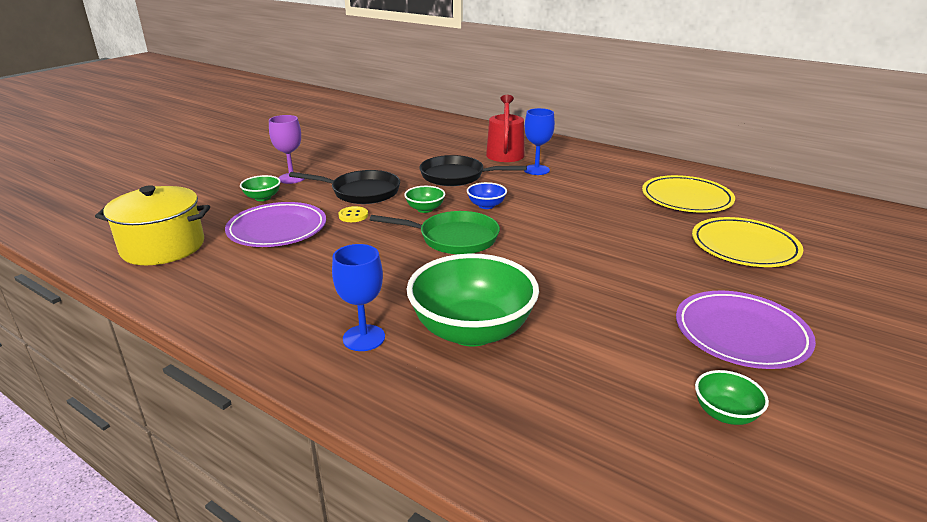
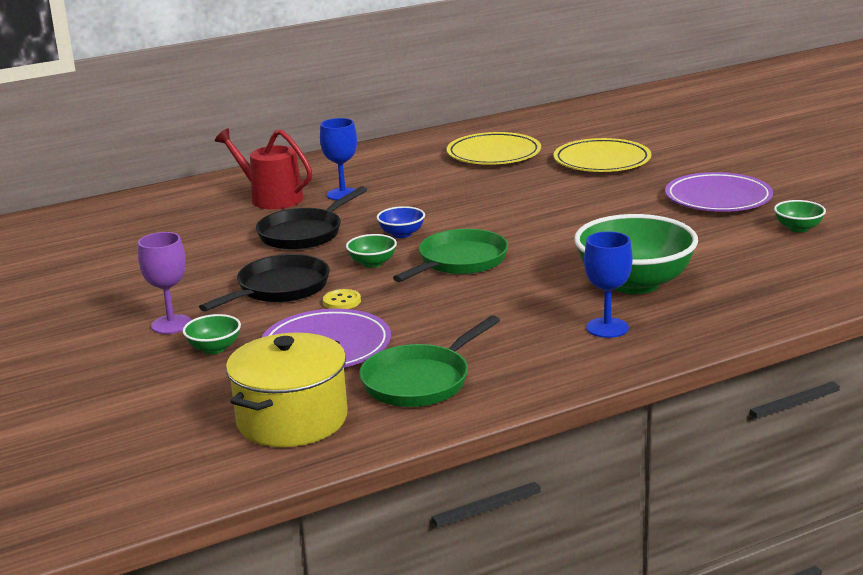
camera: 60 degrees left, 5 degrees down
none -> green pan [359,315,500,407]

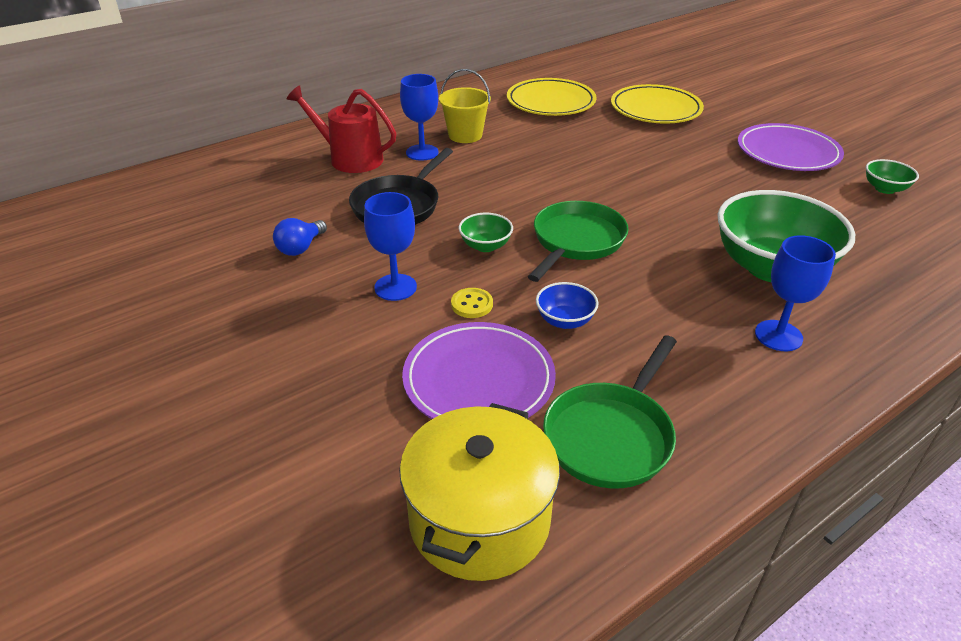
camera: 10 degrees left, 15 degrees up
purple goblet [138,232,191,334] -> none
green bowl [183,314,241,354] -> none
black pan [199,254,330,312] -> blue goblet [364,192,417,301]
blue bowl [377,206,425,238] -> blue bowl moved to [536,282,599,329]
none -> blue light bulb [273,218,327,256]
none -> yellow bucket [439,69,491,143]

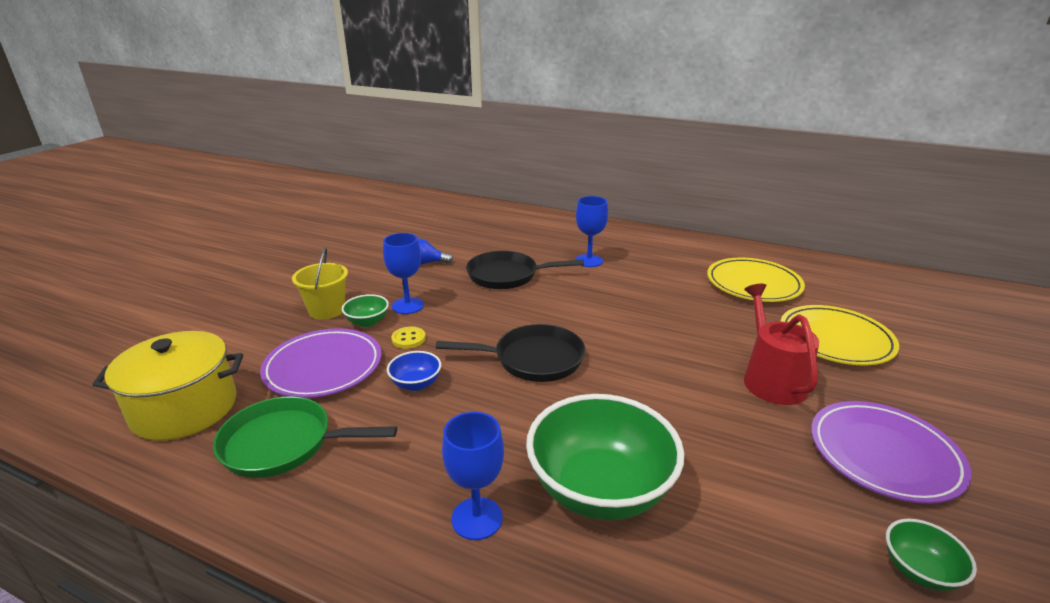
camera: 60 degrees right, 10 degrees down
red watering can [287,85,396,173] -> red watering can moved to [744,284,819,405]
yellow bucket [439,69,491,143] -> yellow bucket moved to [292,247,348,320]
green bowl [459,213,513,252] -> green bowl moved to [342,294,389,327]
green pan [528,201,629,282] -> black pan [436,324,585,382]

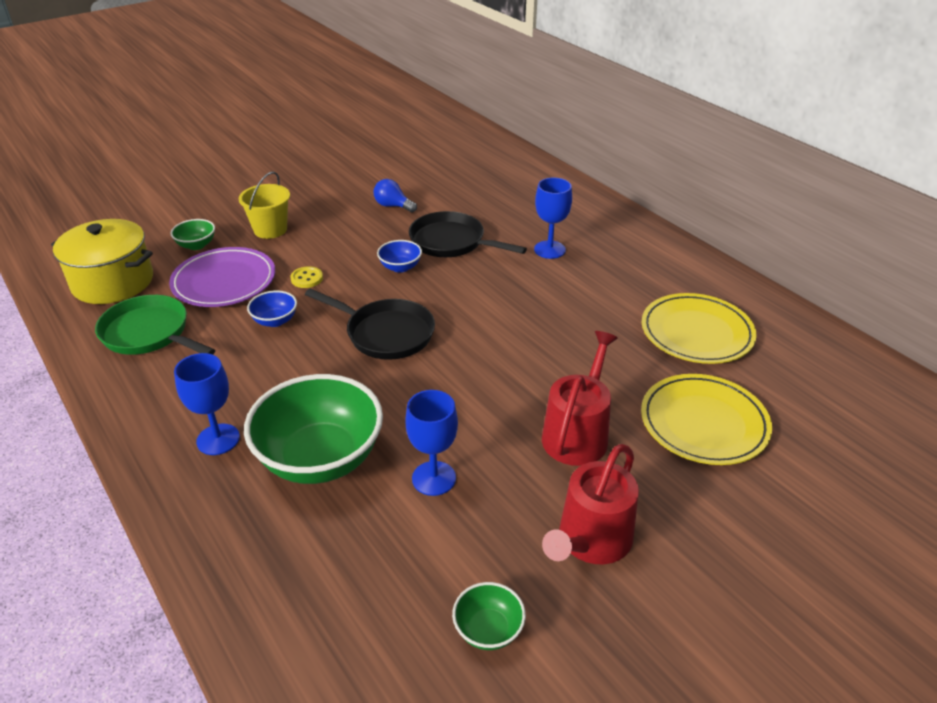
camera: 30 degrees right, 10 degrees up
green bowl [342,294,389,327] -> green bowl moved to [170,219,215,250]
blue goblet [383,233,424,314] -> blue goblet moved to [405,390,458,496]
purple plate [811,401,972,504] -> red watering can [542,444,639,564]
none -> blue bowl [377,240,422,273]

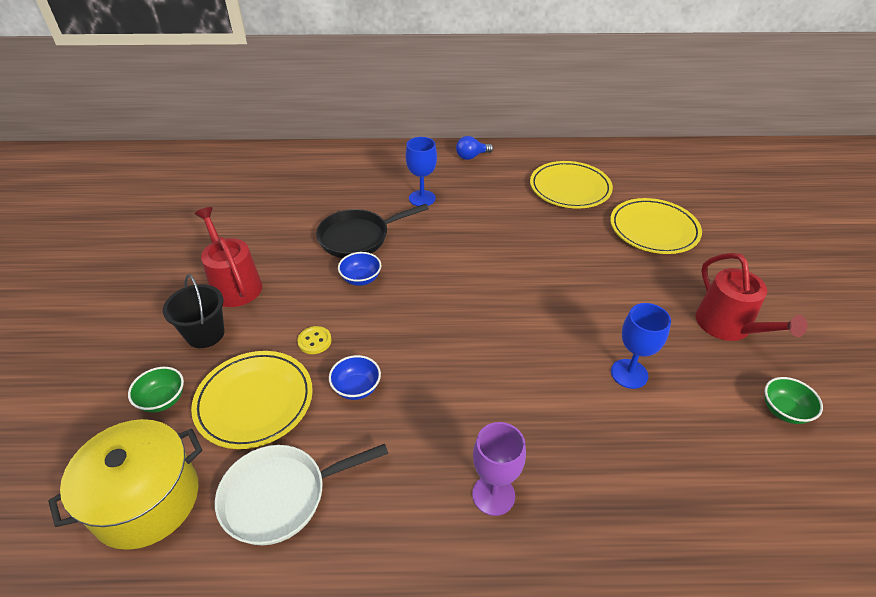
camera: 55 degrees left, 5 degrees up
green pan [95,295,215,355] -> white pan [215,444,388,545]
purple plate [169,247,275,307] -> yellow plate [191,351,313,449]
blue goblet [174,353,240,455] -> purple goblet [472,422,526,516]
yellow bucket [239,171,290,239] -> black bucket [163,274,224,348]
green bowl [244,374,383,484] -> none
black pan [305,288,435,360] -> none
blue light bulb [373,179,417,212] -> blue light bulb moved to [456,136,493,160]
red watering can [542,331,618,466] -> red watering can moved to [195,207,262,307]

